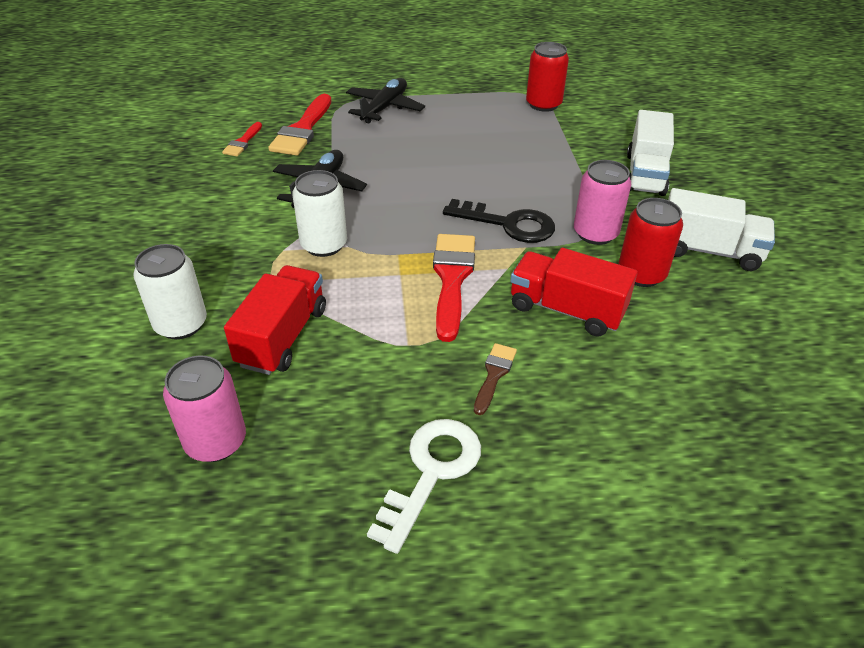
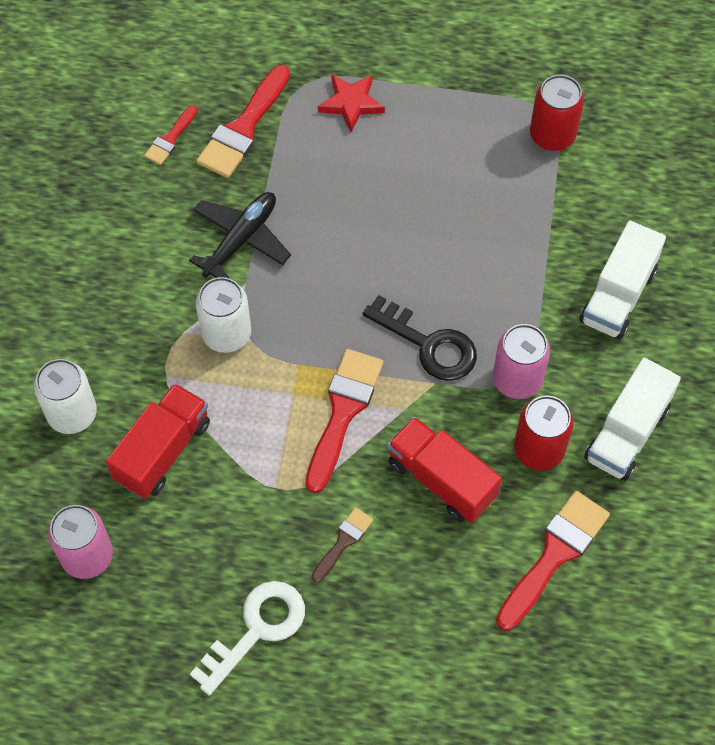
camera: 15 degrees right, 20 degrees up
black plane [346,78,425,124] -> red star [318,74,385,132]
white truck [668,188,775,271] -> white truck turned 90 degrees clockwise [584,357,681,481]
none -> red brush [496,491,610,631]

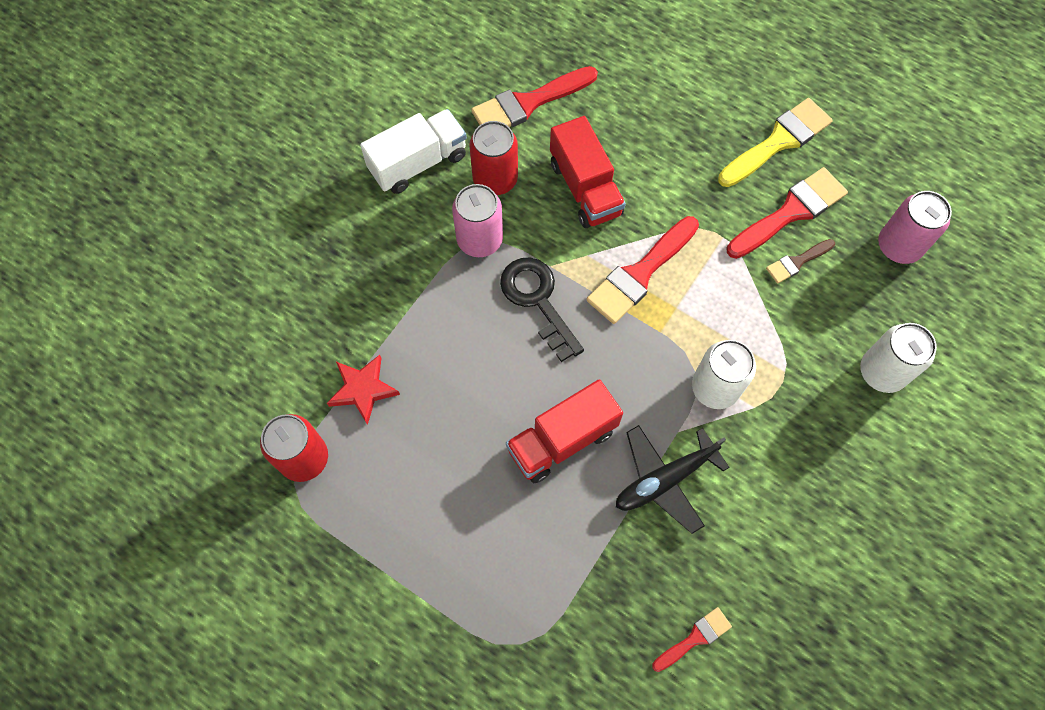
camera: 155 degrees left, 5 degrees up
red truck [106,383,210,499] -> red truck moved to [506,379,623,483]
white key [190,581,305,695] -> yellow brush [718,98,833,187]
red brush [197,65,290,178] -> red brush moved to [727,167,848,259]
brown brush [312,507,373,583] -> brown brush moved to [766,239,835,284]
red star [318,74,385,132] -> red star moved to [327,355,400,425]
white truck [579,221,666,339] -> none

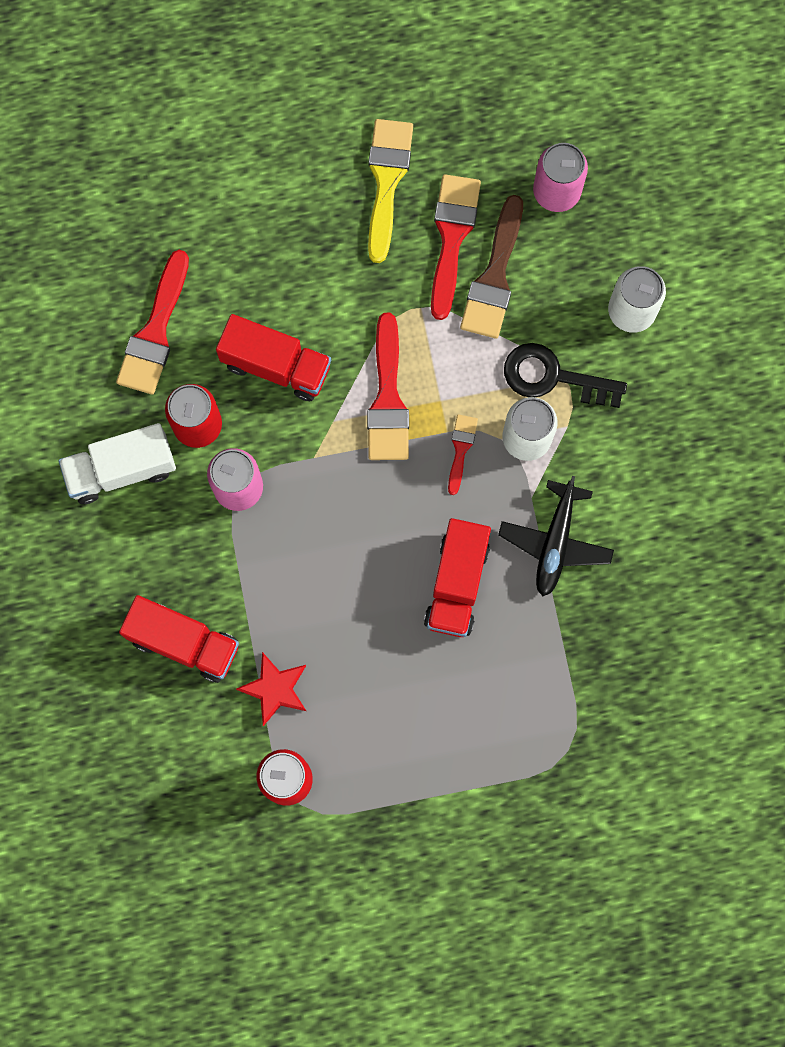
camera: 45 degrees left, 10 degrees up
white truck [360,109,467,194] -> white truck turned 120 degrees counterclockwise [59,423,176,504]
black key [500,257,584,362] -> black key moved to [504,343,627,408]
red brush [652,607,732,672] -> red brush moved to [448,414,478,495]
brown brush [766,239,835,284] -> brown brush [460,195,523,339], size x1.87
none -> red truck [119,595,239,683]

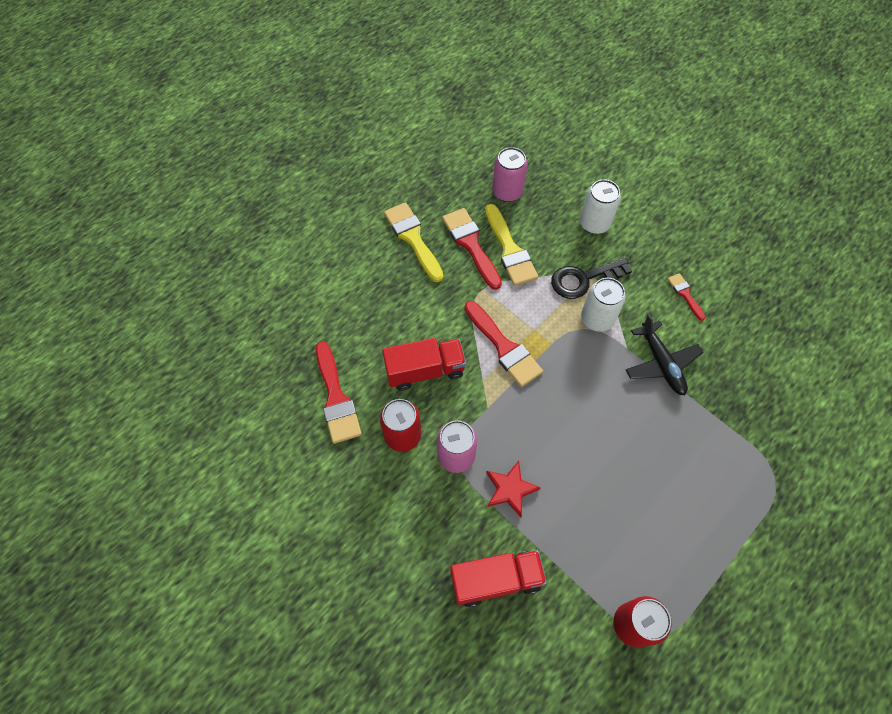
camera: 35 degrees left, 15 degrees down
white truck [59,423,176,504] -> none
red star [236,652,306,726] -> red star moved to [486,461,541,517]
red truck [424,518,491,637] -> none
red brush [448,414,478,495] -> red brush moved to [668,273,705,321]
brown brush [460,195,523,339] -> yellow brush [485,204,538,286]

